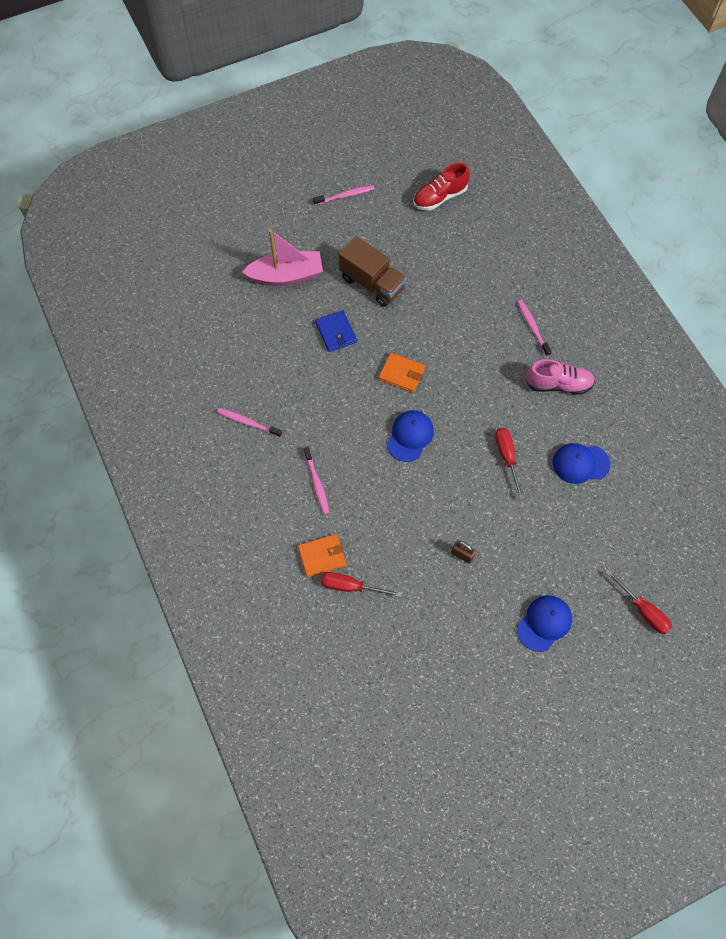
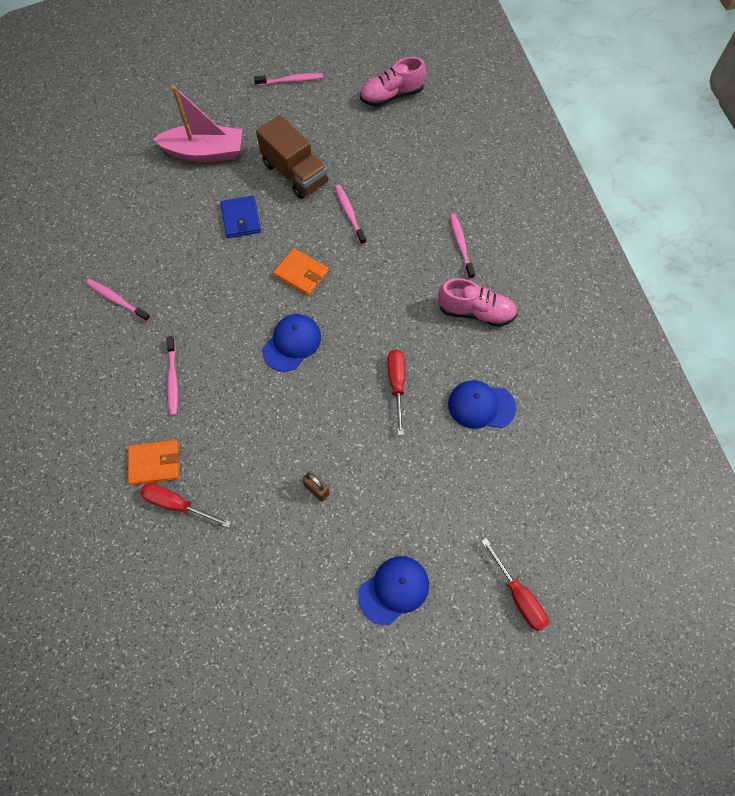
camera: 10 degrees right, 0 degrees up
red shoe [413,163,470,211] -> pink shoe [360,57,426,106]
none -> pink toothbrush [335,184,366,245]

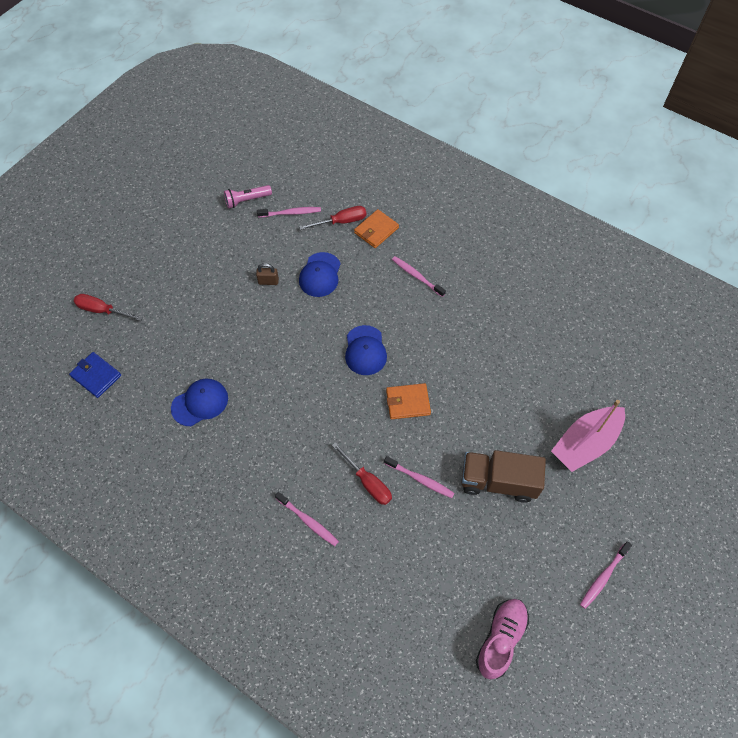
camera: 140 degrees right, 5 degrees down
pink toothbrush [86,279,151,322] -> pink toothbrush moved to [257,207,321,218]
blue wallet [221,196,261,238] -> blue wallet moved to [69,352,121,398]
blue cap [358,556,429,625] -> blue cap moved to [299,252,341,297]
red screwdriver [388,349,405,435] -> red screwdriver moved to [332,442,392,505]
pink shoe [438,278,517,327] -> none
none -> pink flashlight [224,185,272,208]

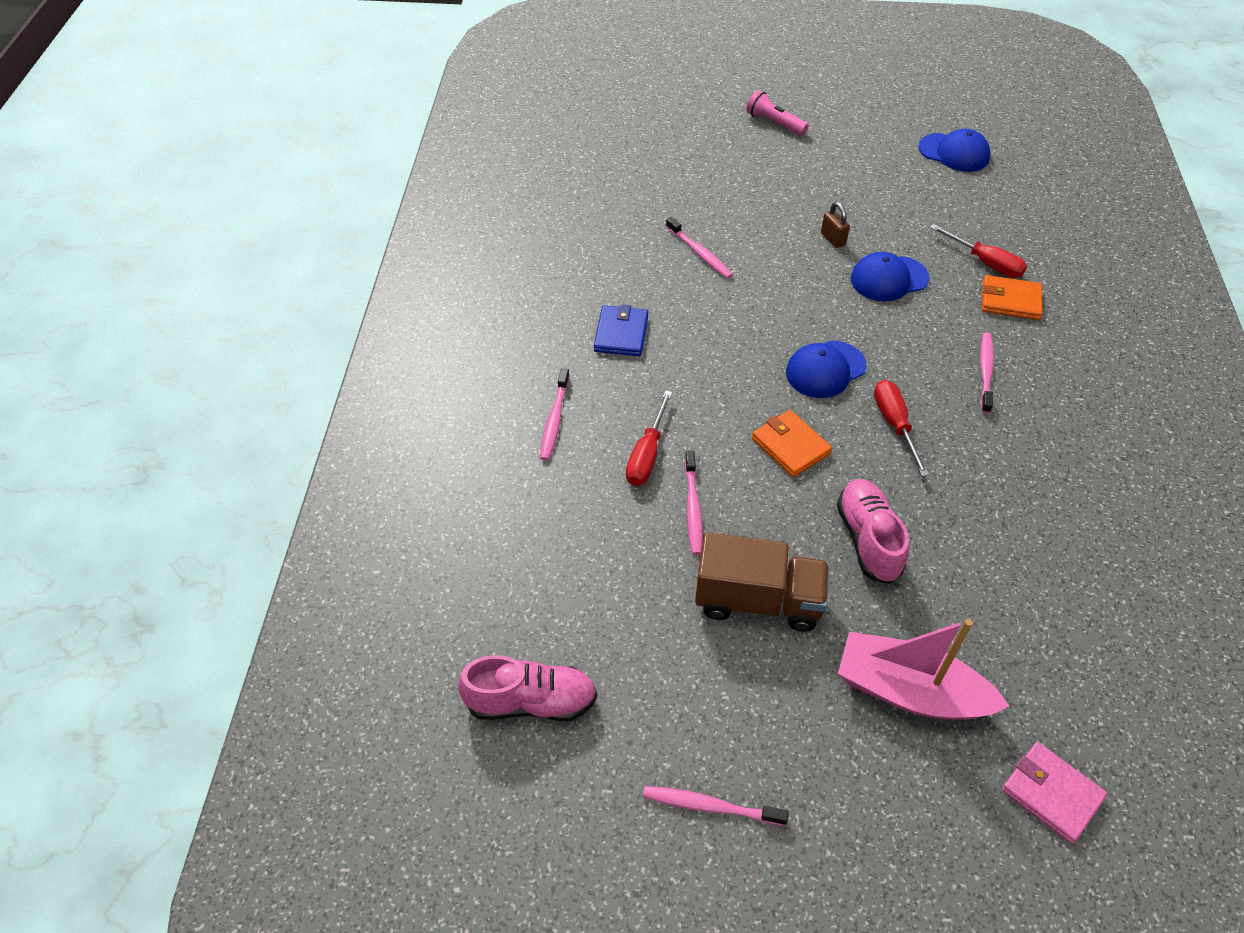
camera: 60 degrees right, 10 degrees down
blue wallet [69,352,121,398] -> blue wallet moved to [594,304,648,356]
red screwdriver [74,294,143,321] -> red screwdriver moved to [874,380,929,477]
blue cap [171,378,228,426] -> blue cap moved to [918,129,991,172]
pink flashlight [224,185,272,208] -> pink flashlight moved to [746,90,809,136]
pink toothbrush [257,207,321,218] -> pink toothbrush moved to [666,217,733,279]
brown truck [461,450,546,503] -> brown truck turned 120 degrees clockwise [695,532,829,632]
none -> pink shoe [837,479,909,584]
none -> pink wallet [1002,742,1107,844]

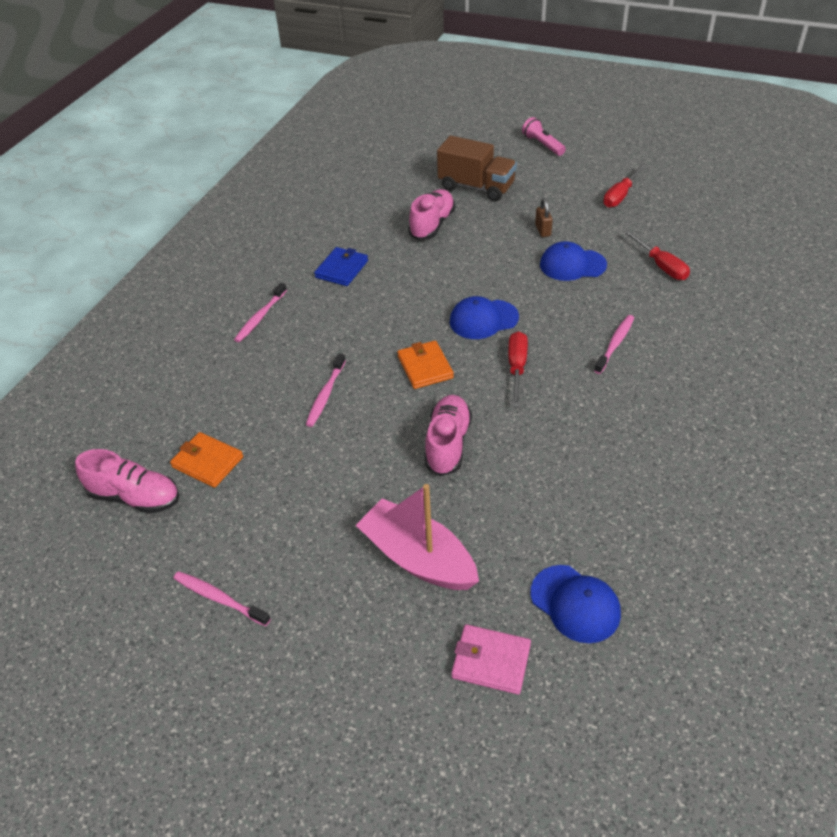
camera: 20 degrees right, 5 degrees down
red screwdriver [626,390,672,486] -> red screwdriver moved to [603,164,646,208]
pink toothbrush [666,217,733,279] -> pink shoe [408,189,455,240]
brown truck [695,532,829,632] -> brown truck moved to [437,136,517,201]
blue cap [918,129,991,172] -> blue cap moved to [531,565,621,643]
orange wallet [982,275,1042,320] -> orange wallet moved to [170,432,243,488]
pink wallet [1002,742,1107,844] -> pink wallet turned 45 degrees counterclockwise [451,624,531,695]

